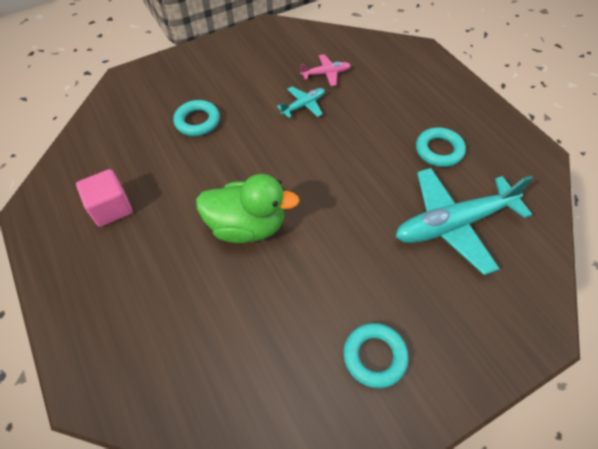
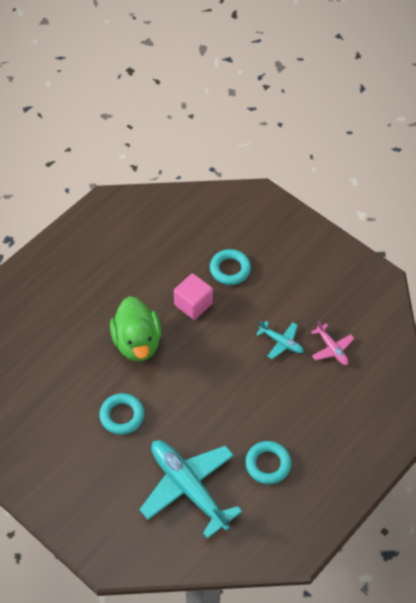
camera: 70 degrees right, 0 degrees up
pink cube [76,169,132,227] -> pink cube moved to [174,273,213,320]
turquoise ring [343,323,409,388] -> turquoise ring moved to [99,393,144,435]

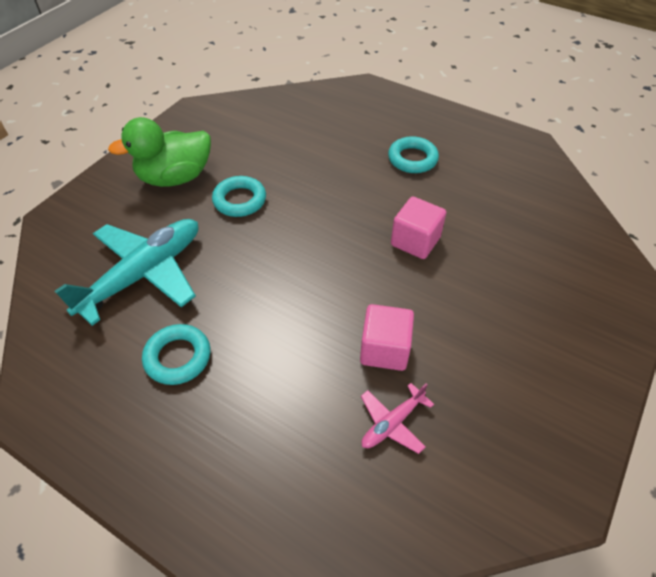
camera: 80 degrees right, 5 degrees down
green duck [110,296,161,361] -> green duck moved to [108,117,211,187]
turquoise ring [210,249,251,285] -> turquoise ring moved to [388,136,439,173]
turquoise plane [256,321,304,359] -> pink cube [360,304,414,371]

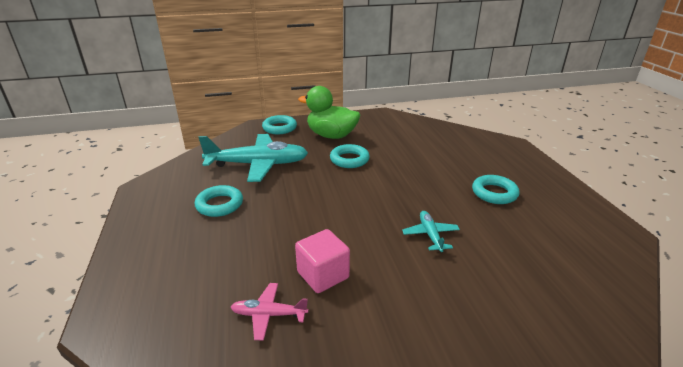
camera: 45 degrees right, 20 degrees down
pink cube [391,196,446,259] -> turquoise plane [402,211,460,252]
none -> turquoise ring [262,115,297,134]

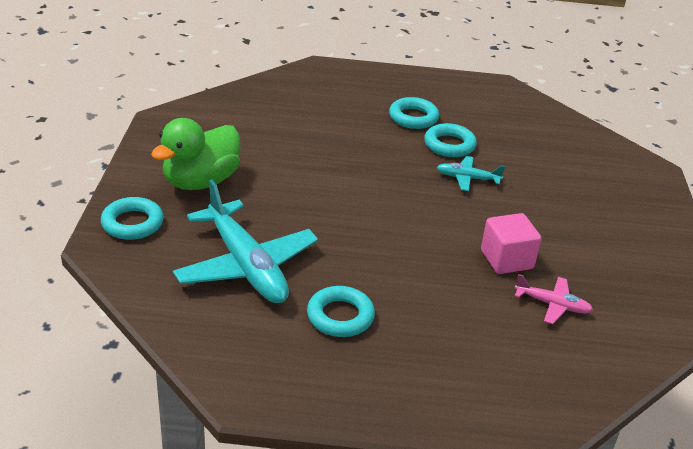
camera: 75 degrees left, 5 degrees up
turquoise plane [199,134,308,182] -> turquoise plane turned 135 degrees clockwise [173,179,318,303]
pink plane [231,283,309,341] -> pink plane turned 90 degrees counterclockwise [515,274,593,324]
turquoise ring [330,144,370,168] -> turquoise ring moved to [424,123,477,157]

